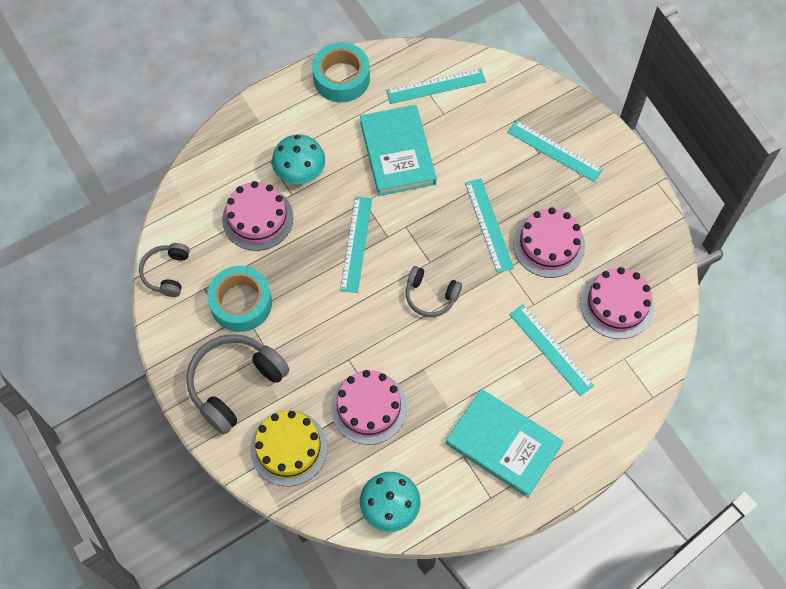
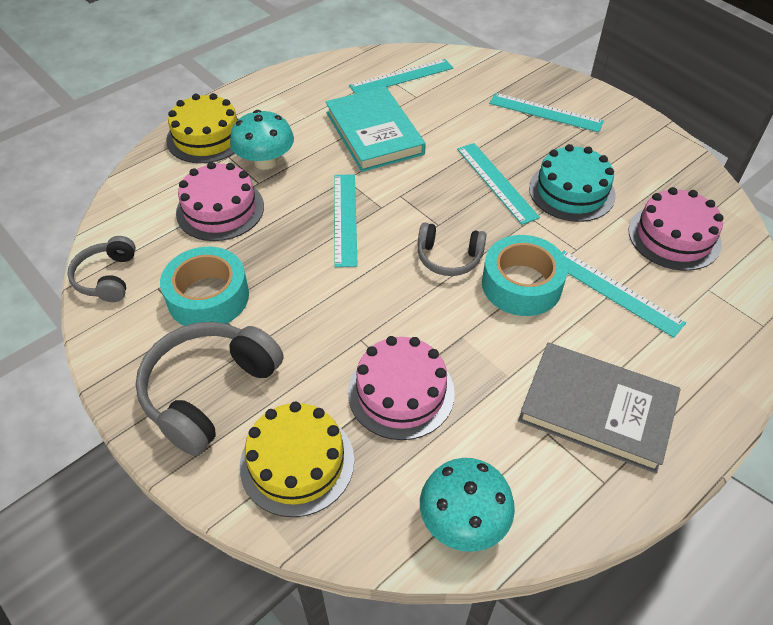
camera: 10 degrees left, 15 degrees down
turquoise tape [312,42,370,102] -> turquoise tape moved to [482,235,568,316]
turquoise book [445,389,564,498] -> grey book [518,342,681,473]
pink cake [513,207,585,278] -> turquoise cake [529,144,616,222]
none -> yellow cake [166,93,238,163]

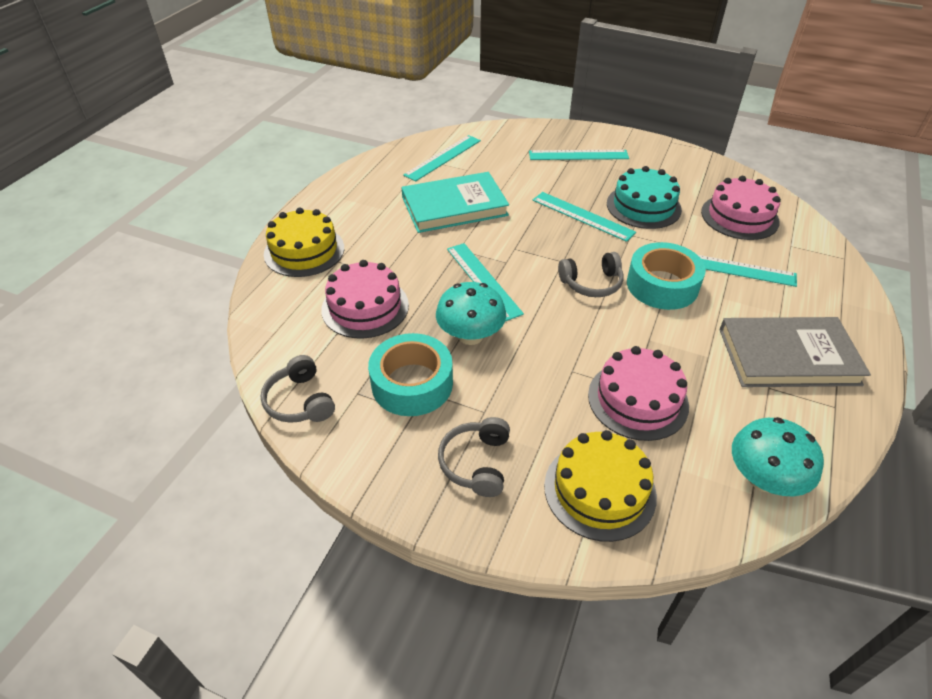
camera: 25 degrees left, 5 degrees down
grey headphones [136,322,283,456] -> grey headphones [438,417,510,497], size x0.58
turquoise mushroom [230,110,294,170] -> turquoise mushroom moved to [436,282,506,345]
turquoise book [326,87,426,172] -> turquoise book turned 60 degrees counterclockwise [401,172,509,233]

